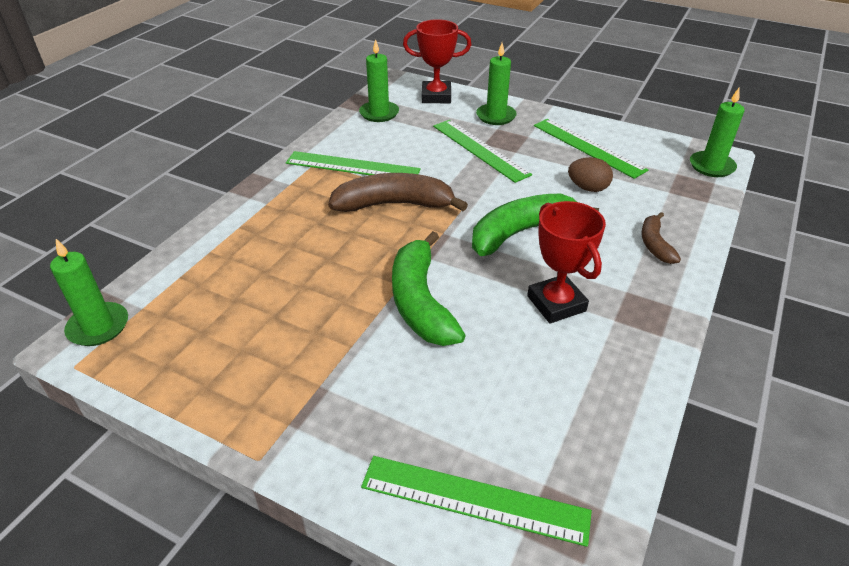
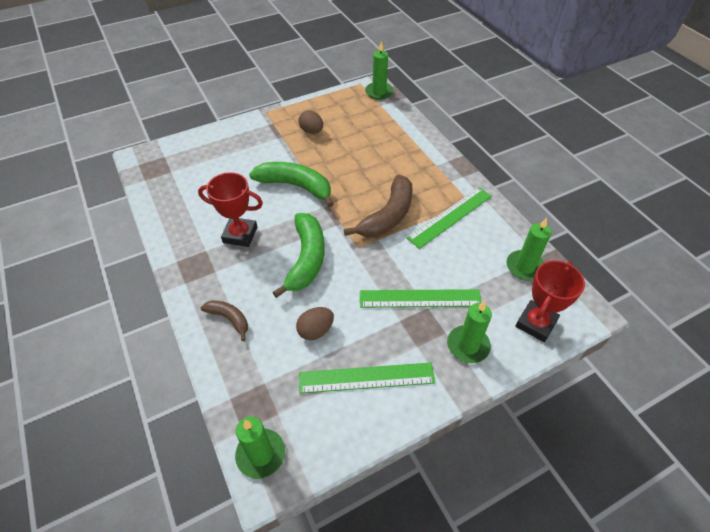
camera: 125 degrees right, 10 degrees up
green ruler [361,456,592,547] -> none
none -> brown egg [298,110,323,134]

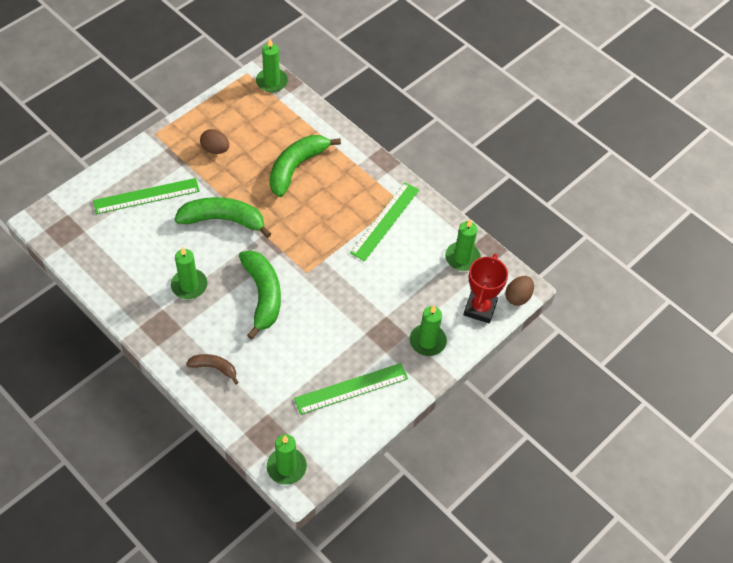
camera: 20 degrees left, 5 degrees up
red trophy [198,172,263,247] -> green candle [171,247,208,299]
brown egg [296,307,334,340] -> brown egg moved to [505,276,534,306]
brown banana [344,175,413,237] -> none
green ruler [360,289,482,308] -> green ruler moved to [93,178,200,214]
none -> green banana [269,135,341,197]

